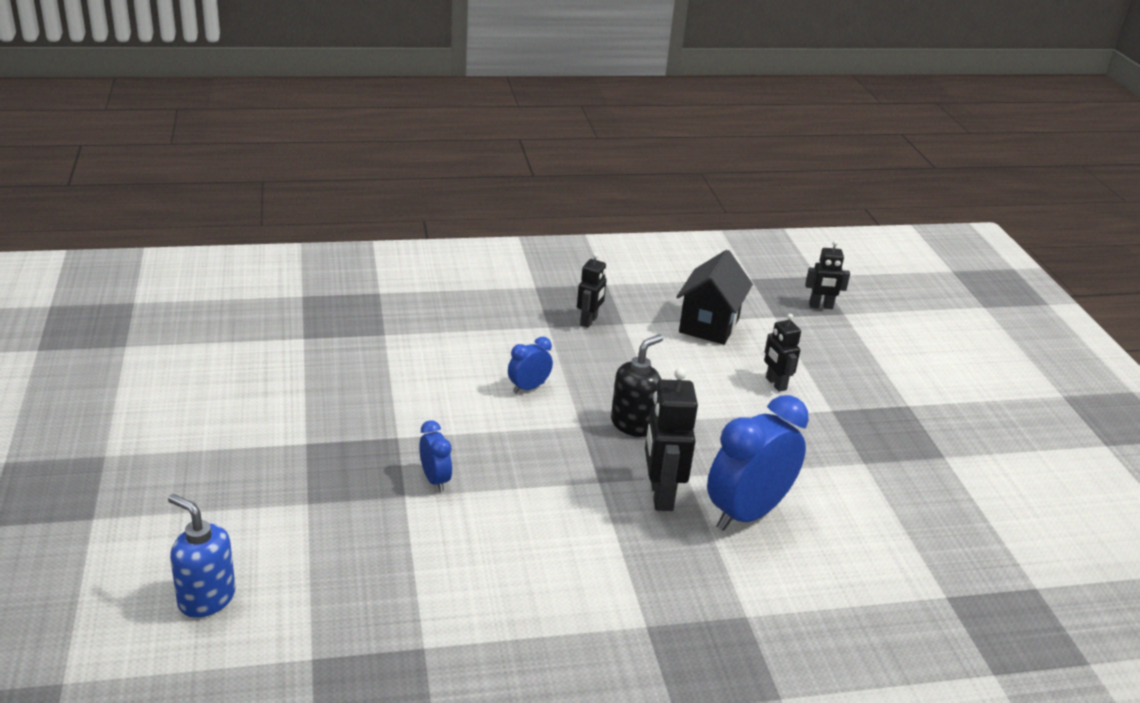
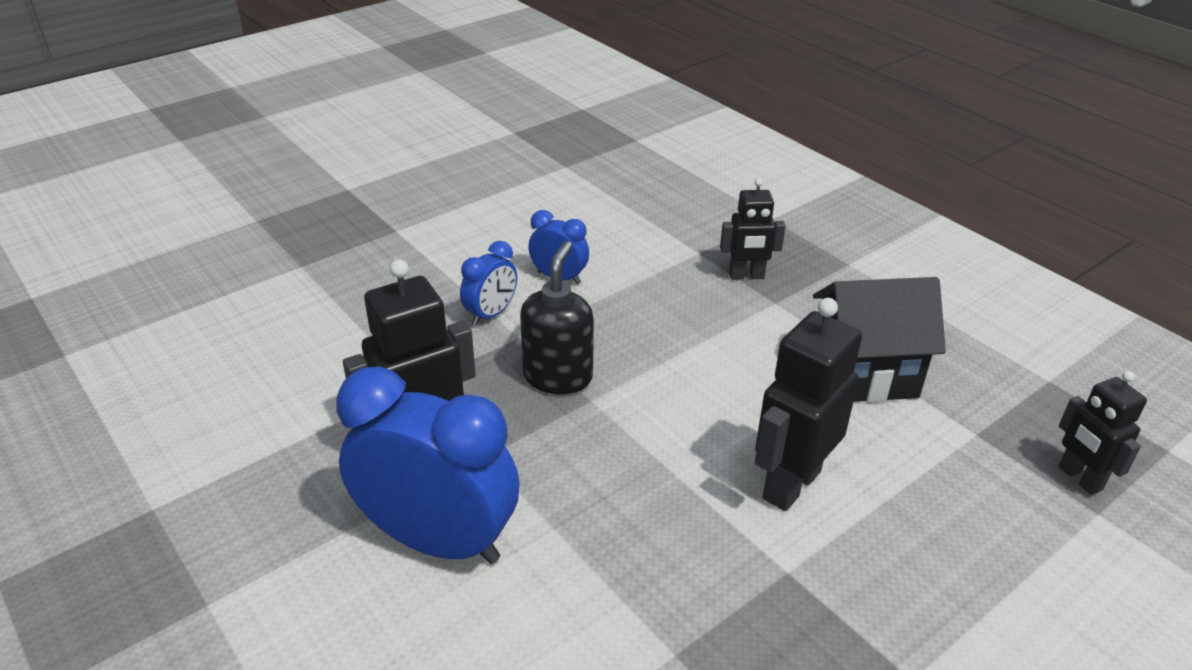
camera: 65 degrees right, 5 degrees up
blue soap dispenser [168,494,236,618] -> none
blue clock [419,420,452,492] -> blue clock moved to [460,241,517,326]
black soap dispenser [611,334,663,437] -> black soap dispenser turned 90 degrees counterclockwise [520,241,594,394]
black robot [764,314,801,392] -> black robot [755,298,862,511], size x1.63

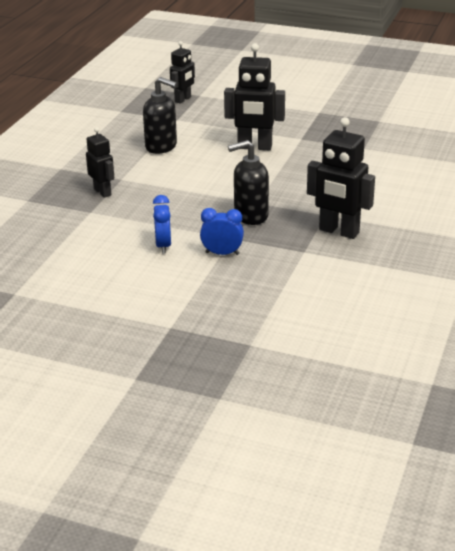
camera: 120 degrees left, 5 degrees down
blue clock [336,366,520,564] -> none
black house [813,277,946,403] -> black soap dispenser [143,77,177,154]

